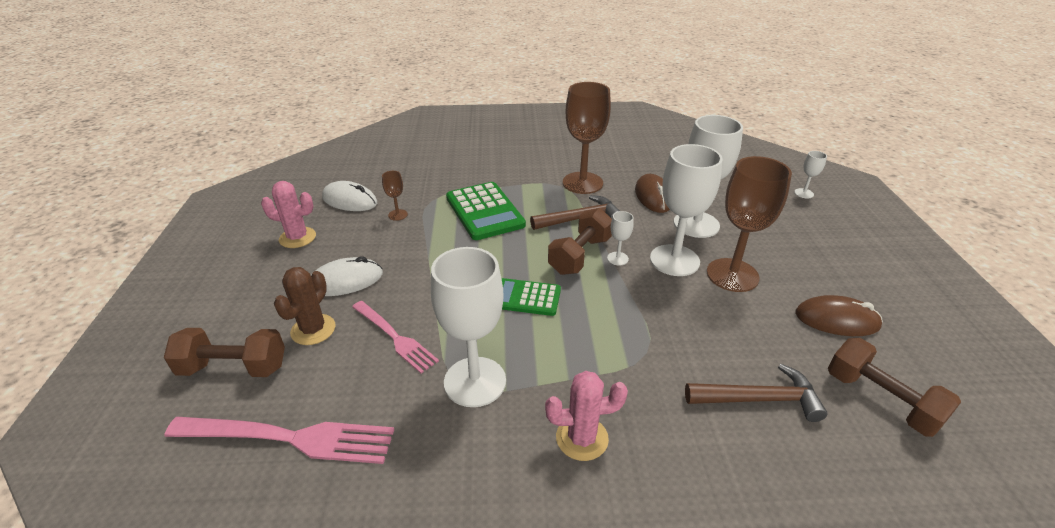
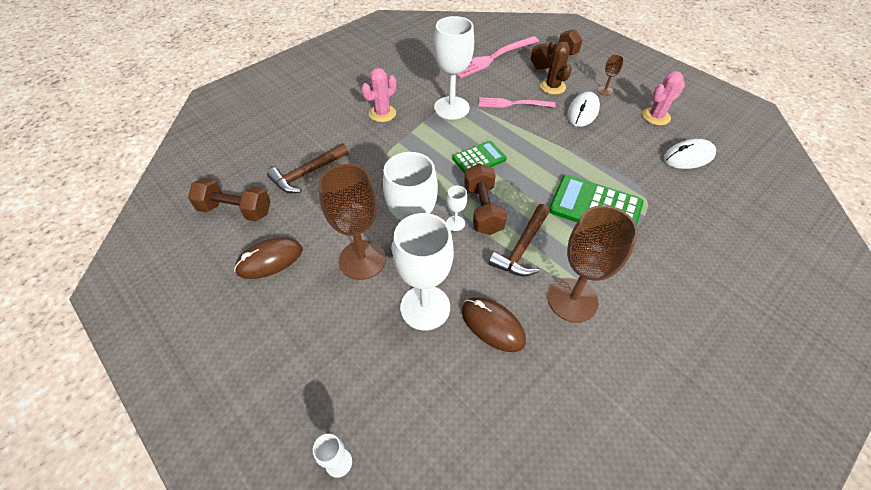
camera: 140 degrees right, 15 degrees up
brown goblet [382,171,408,221] -> brown goblet moved to [598,54,624,95]

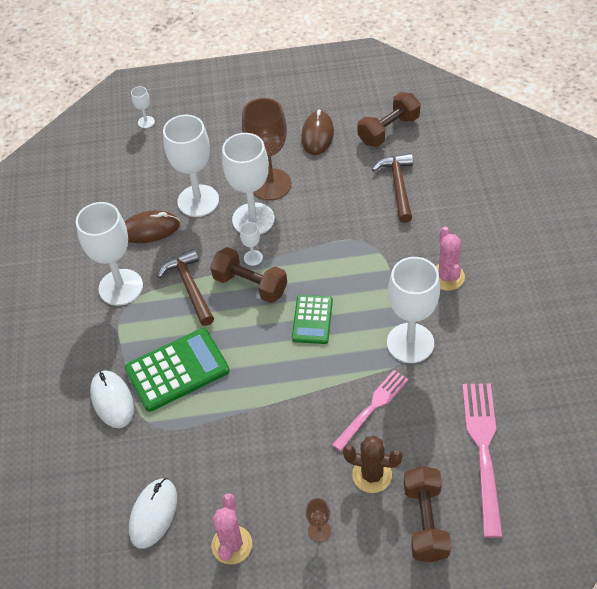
camera: 130 degrees right, 0 degrees up
brown goblet [548,205,638,323] -> white goblet [76,202,143,306]
white mouse [567,91,600,127] -> white mouse moved to [90,371,134,428]

